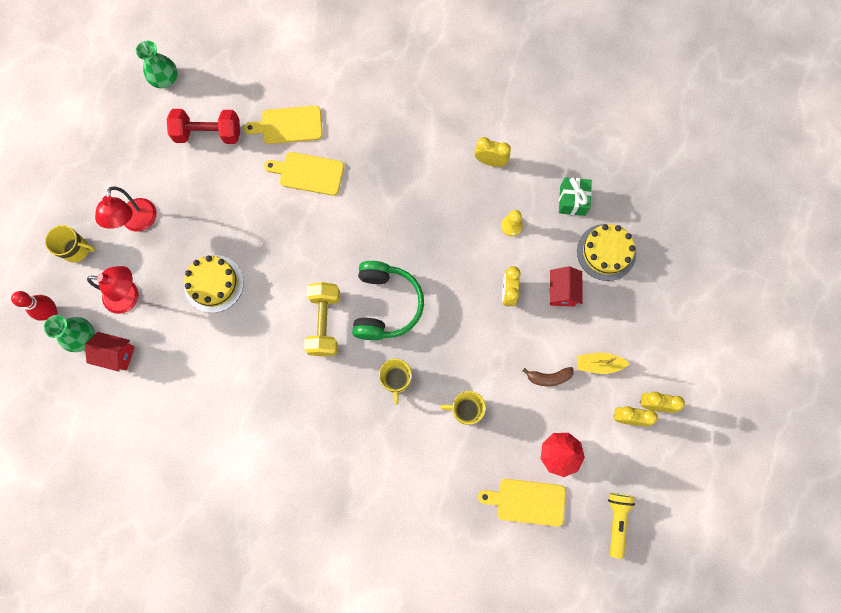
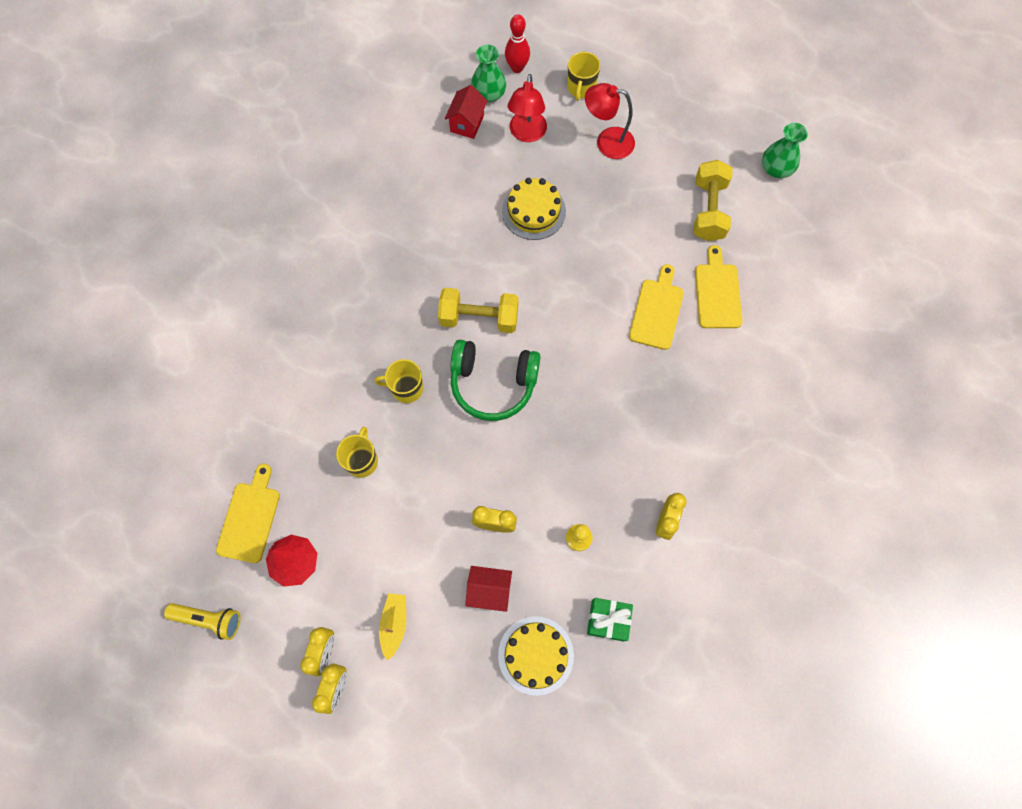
camera: 95 degrees right, 5 degrees down
red dumbbell [167,109,240,144] -> yellow dumbbell [693,160,733,241]
brown banana [523,367,574,386] -> none

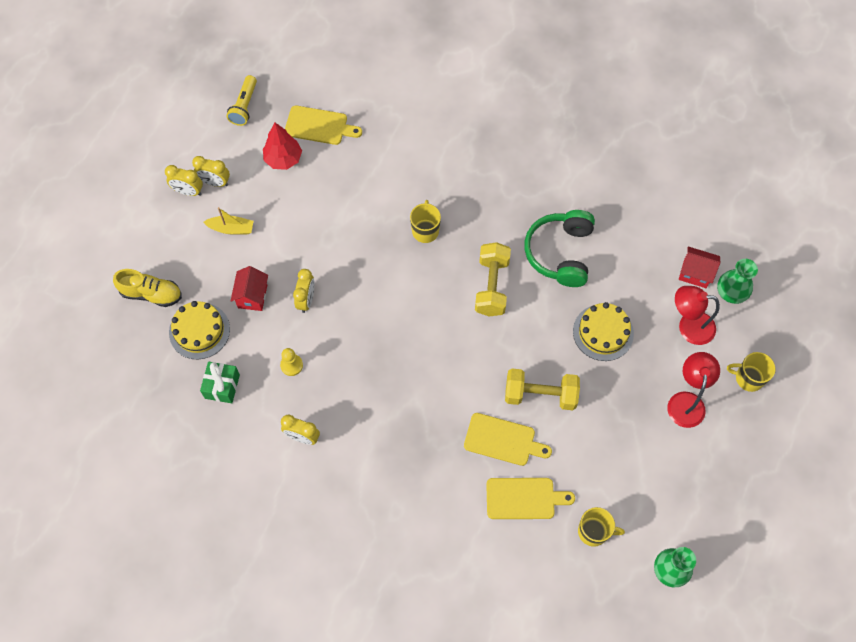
camera: 90 degrees right, 5 degrees down
yellow mug [336,427,378,478] -> yellow mug moved to [578,507,625,547]
green headphones [450,340,541,421] -> green headphones moved to [524,210,595,287]
red bowling pin [505,15,530,73] -> none
yellow dumbbell [693,160,733,241] -> yellow dumbbell moved to [505,368,580,410]
none -> yellow shoe [113,269,182,307]

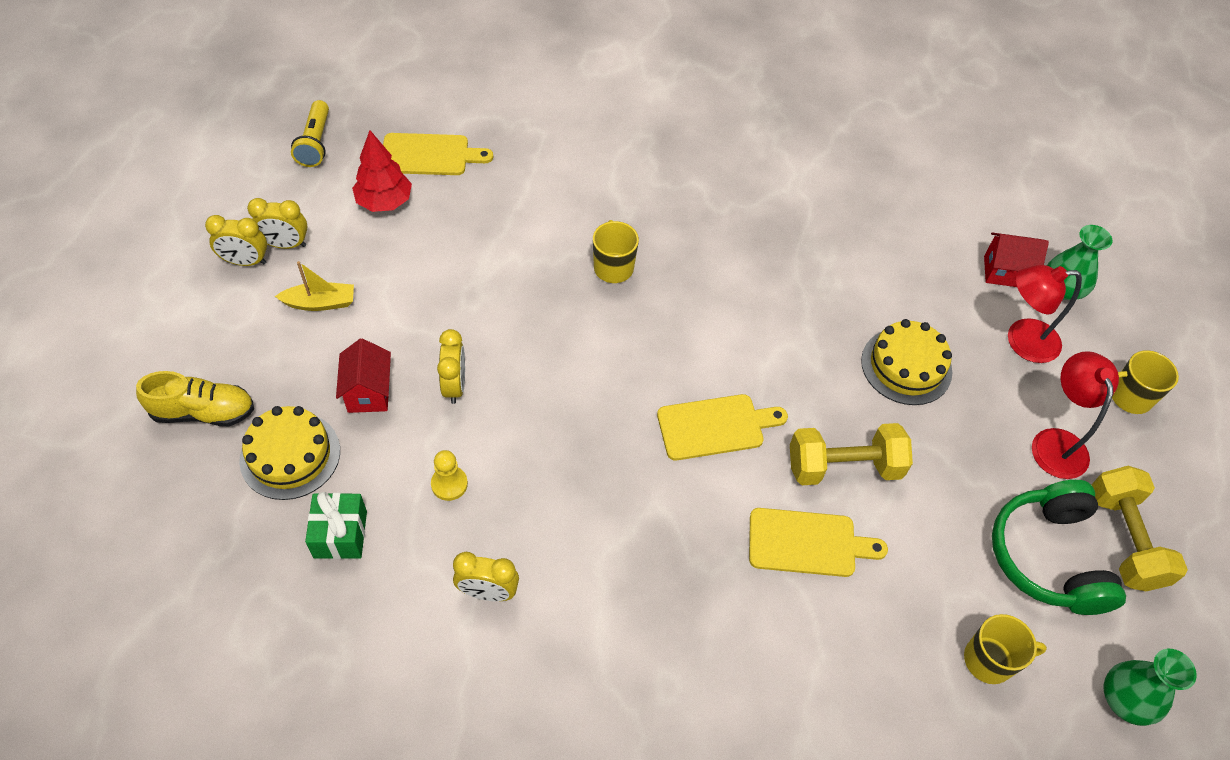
camera: 15 degrees left, 10 degrees down
yellow dumbbell [475,242,511,317] -> yellow dumbbell moved to [1092,466,1188,591]
yellow cutting board [486,478,575,519] -> yellow cutting board moved to [657,394,788,460]
green headphones [524,210,595,287] -> green headphones moved to [992,480,1126,615]

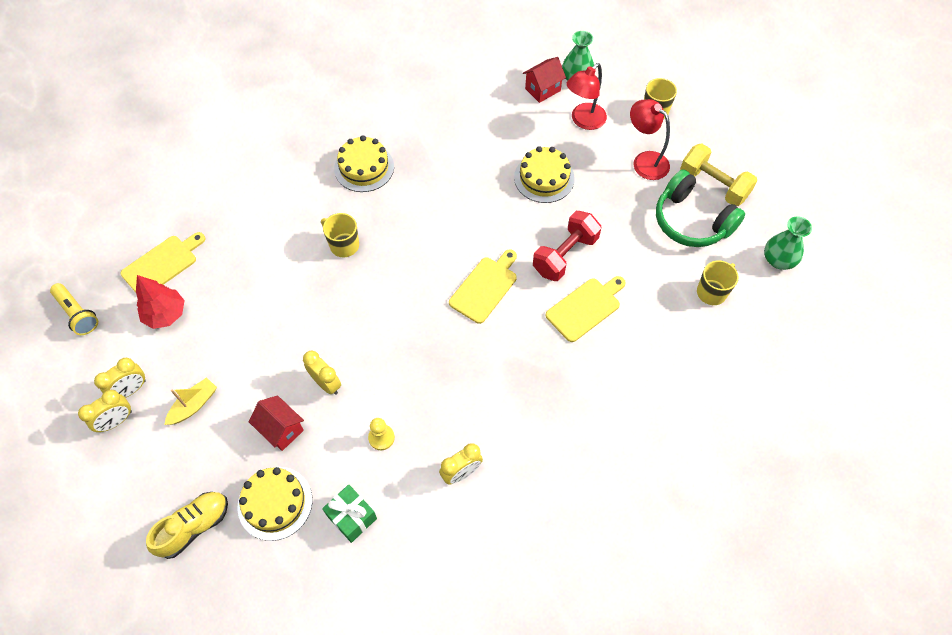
camera: 40 degrees left, 5 degrees up
yellow dumbbell [790,423,913,485] -> red dumbbell [533,211,601,281]
none -> yellow cake [334,135,394,192]

